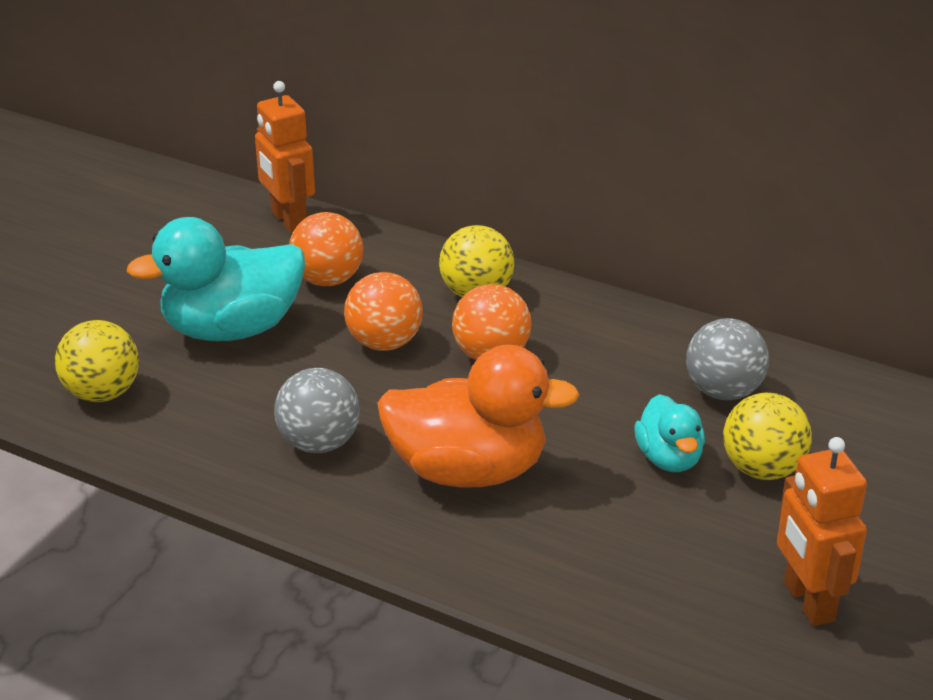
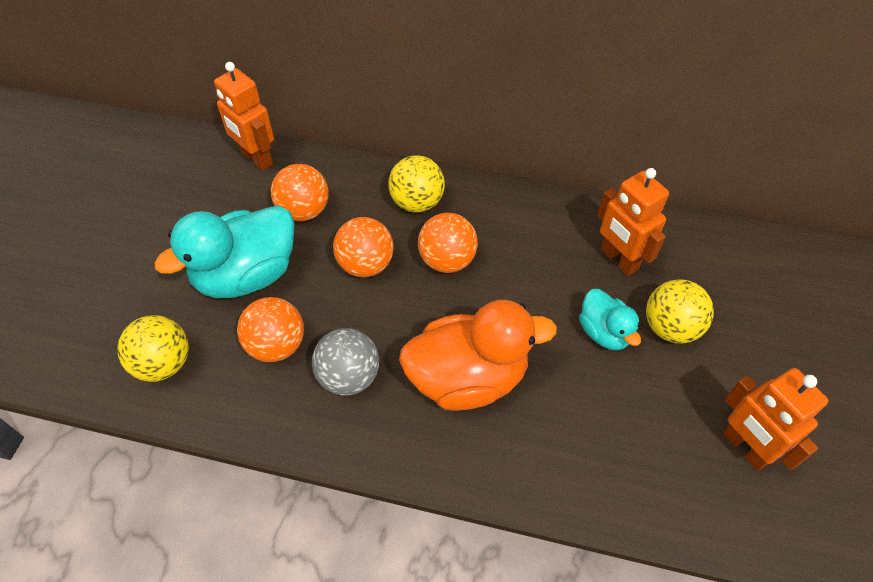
camera: 15 degrees left, 20 degrees up
grey ball [686,318,769,400] -> orange robot [597,168,669,276]
none -> orange ball [237,297,304,362]

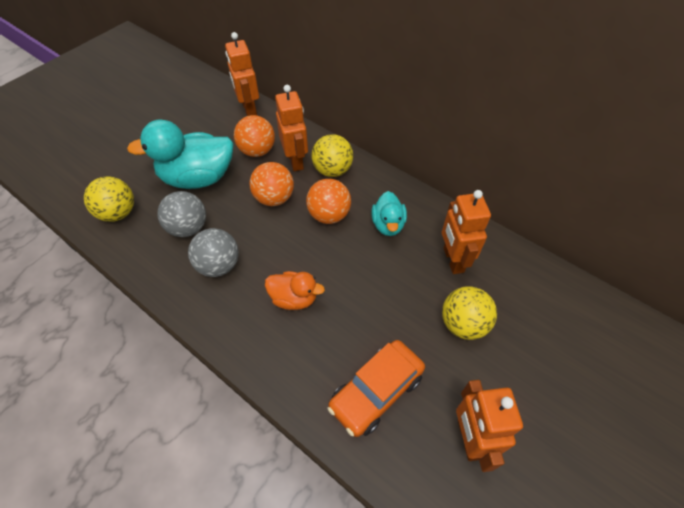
camera: 25 degrees right, 0 degrees up
orange ball [237,297,304,362] -> grey ball [157,191,206,237]
orange duck [399,300,557,411] -> orange duck [265,271,325,310], size x0.54
turquoise duck [579,289,641,350] -> turquoise duck moved to [371,191,407,236]
none -> orange robot [275,85,308,172]
none -> orange car [327,340,425,437]

